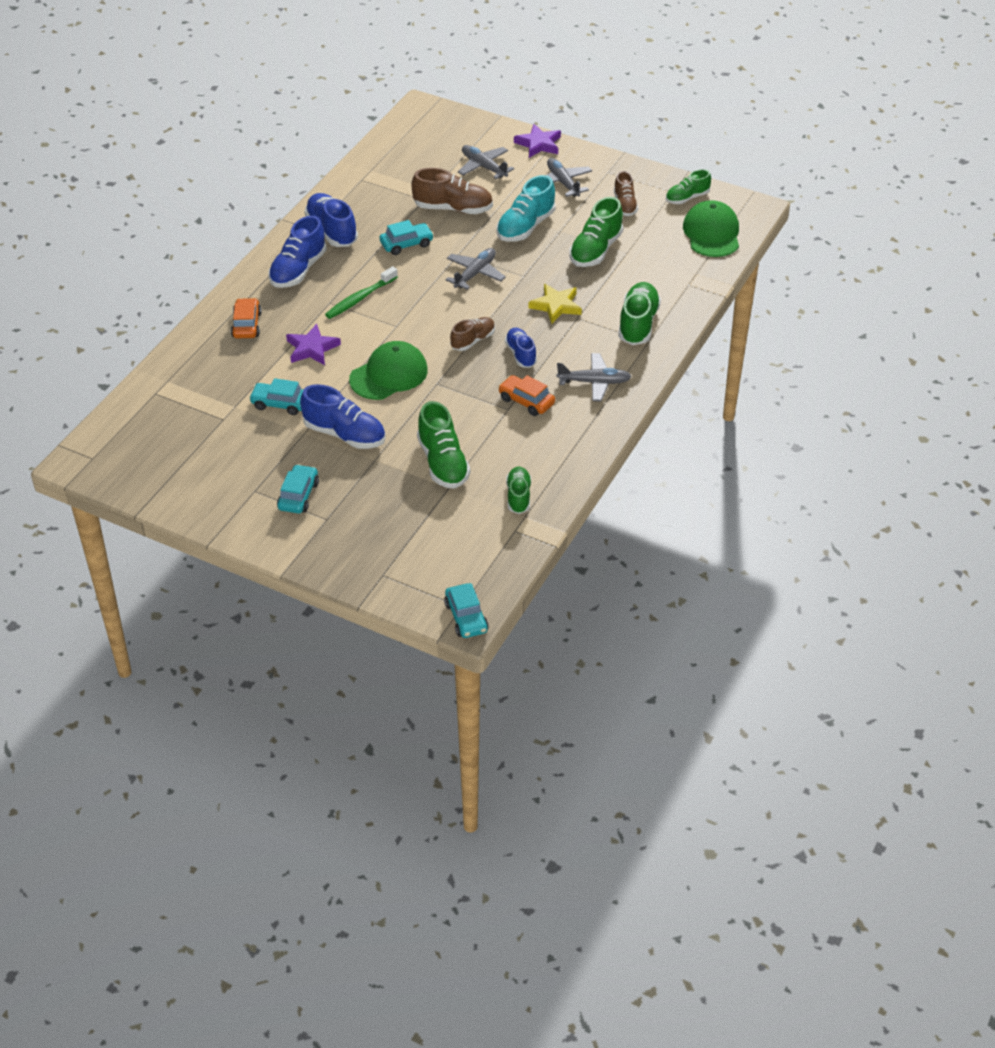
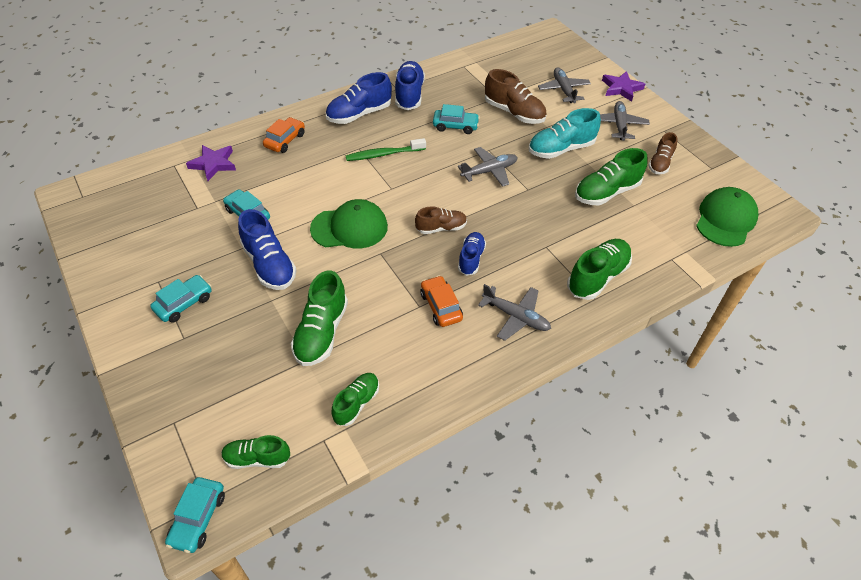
camera: 30 degrees right, 5 degrees up
purple star [286,324,341,365] -> purple star moved to [186,145,236,181]
yellow star [529,284,582,324] -> none
green shoe [666,169,711,204] -> green shoe moved to [221,435,290,469]

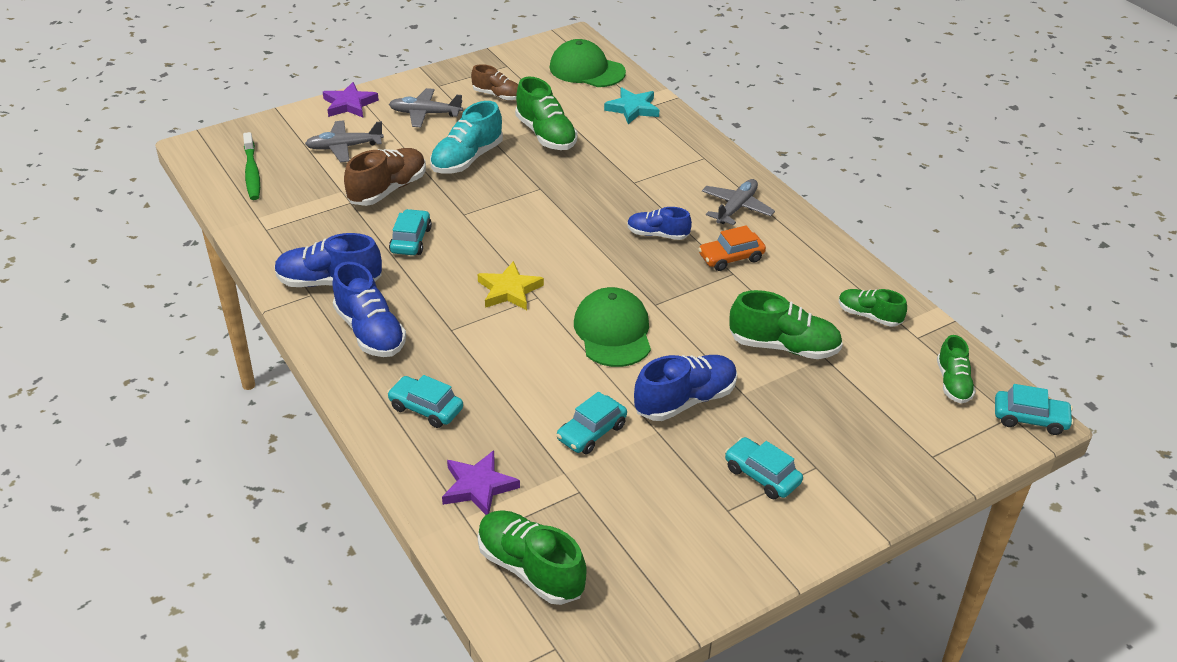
camera: 90 degrees left, 10 degrees down
orange car [263,117,305,153] -> turquoise car [387,375,463,428]
green toothbrush [345,138,426,161] -> green toothbrush moved to [243,132,260,200]
brown shoe [415,206,467,234] -> none
grey plane [458,147,518,187] -> none
turquoise shoe [529,108,601,159] -> turquoise shoe turned 60 degrees clockwise [430,101,503,173]
green shoe [567,239,632,300] -> green shoe moved to [478,510,587,605]
none -> yellow star [478,261,544,310]
none -> turquoise star [604,87,659,124]

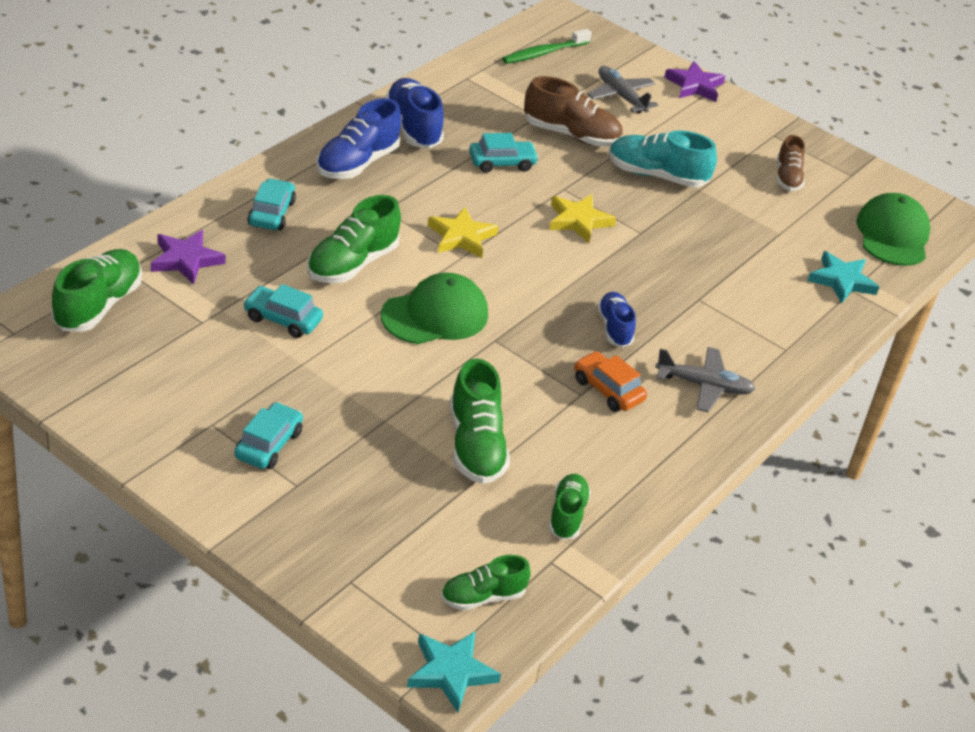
camera: 65 degrees right, 0 degrees up
grey plane [389,88,463,127] -> none
green shoe [515,77,577,150] -> green shoe moved to [307,195,401,283]
blue shoe [634,355,737,421] -> none
turquoise car [995,384,1074,435] -> turquoise star [407,632,501,712]
none -> yellow star [549,194,616,243]

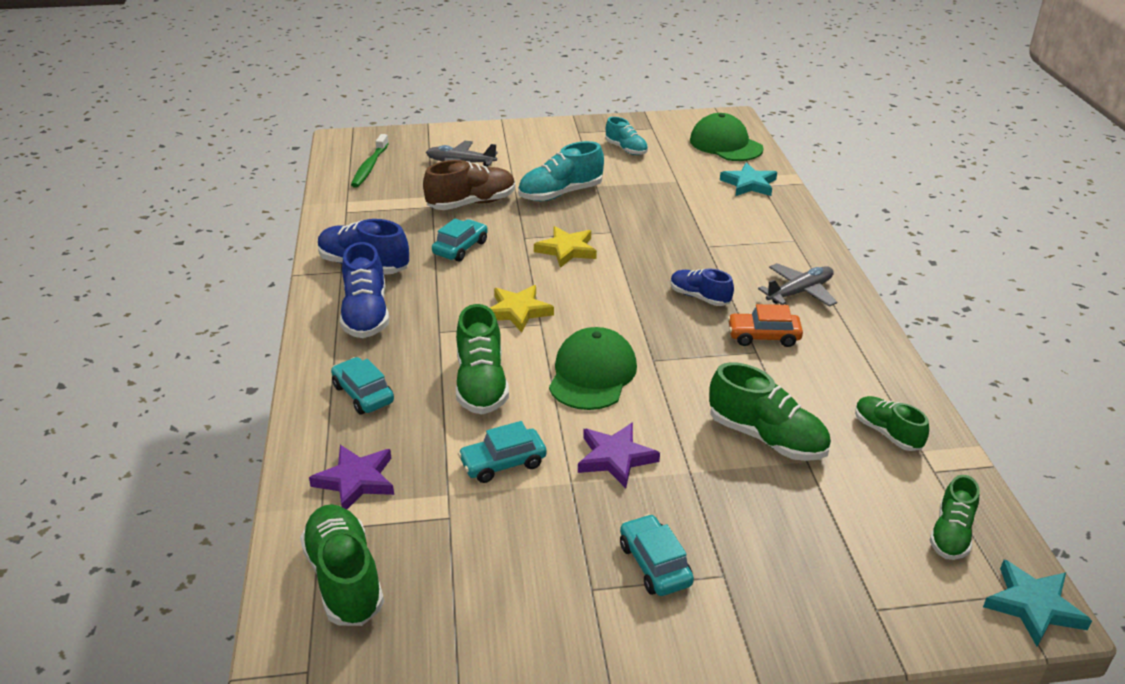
camera: 40 degrees left, 5 degrees down
purple star [664,61,725,102] -> purple star moved to [578,422,660,488]
brown shoe [776,135,805,191] -> turquoise shoe [605,117,648,155]

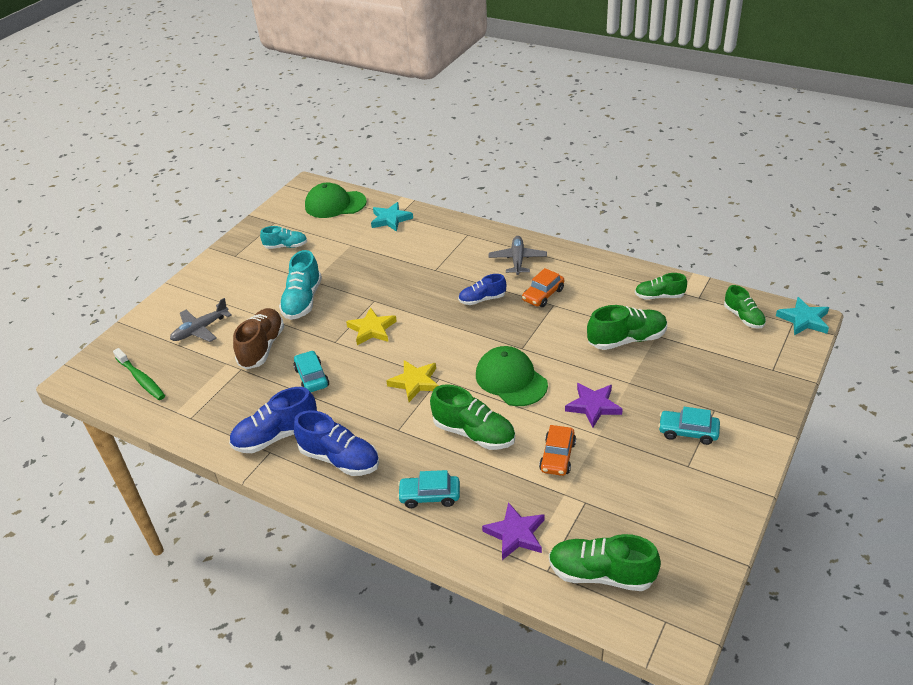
camera: 50 degrees left, 5 degrees up
turquoise car [458,421,547,483] -> orange car [539,425,576,476]

